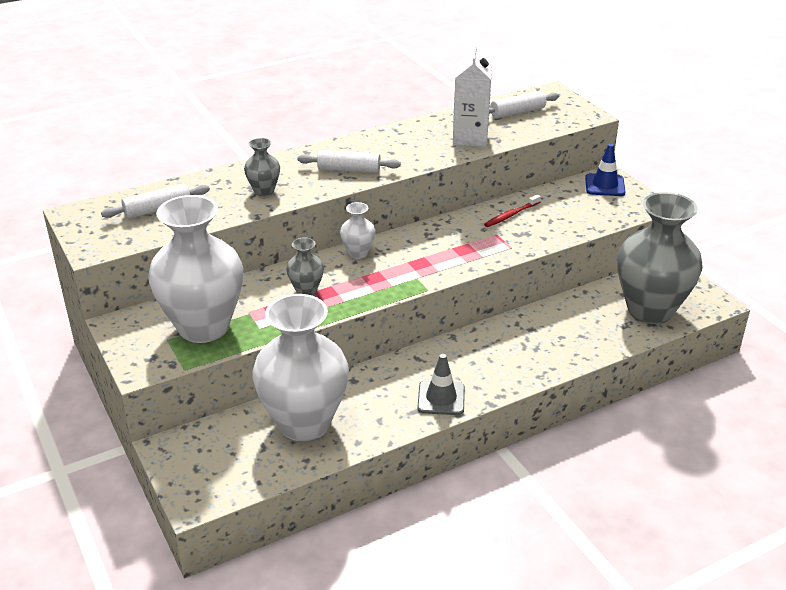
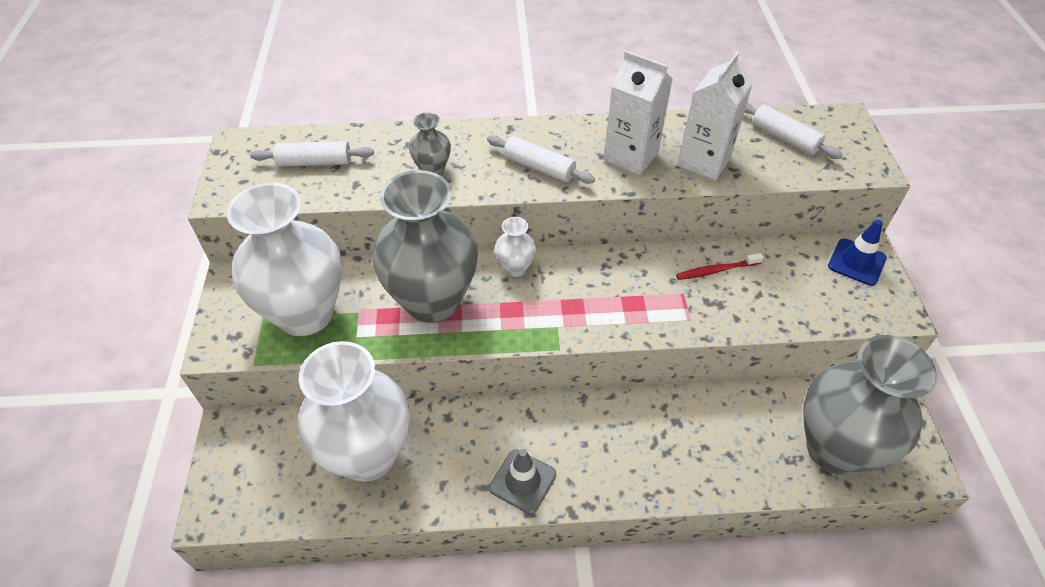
camera: 25 degrees right, 15 degrees up
grey vase [286,237,324,295] -> grey vase [372,170,478,323], size x2.33
white rolling pin [489,91,559,118] -> white rolling pin turned 45 degrees clockwise [745,102,843,159]
none -> white carton [604,51,673,175]

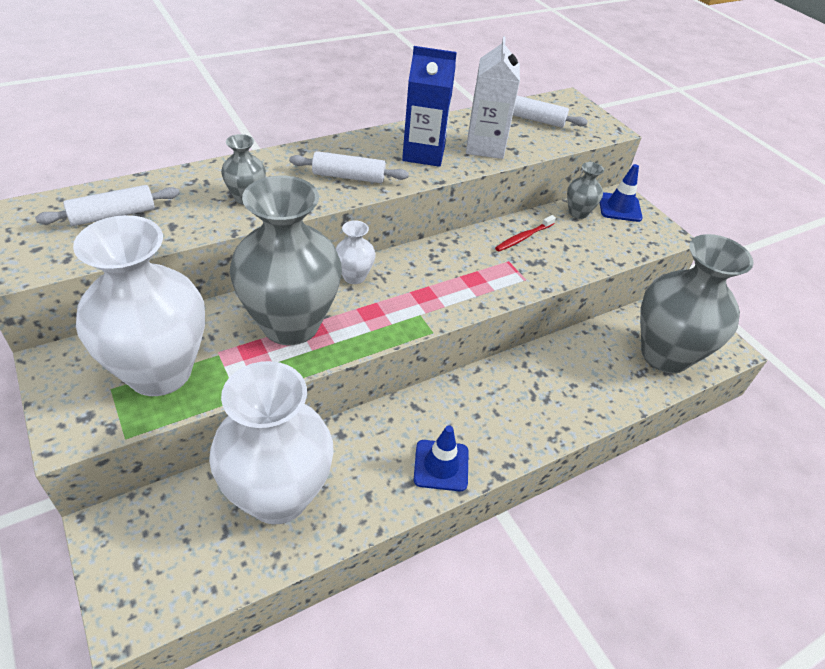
camera: 30 degrees left, 5 degrees down
grey traffic cone [489,449,556,514] -> blue traffic cone [414,425,469,491]
white carton [604,51,673,175] -> blue carton [402,46,457,167]
none -> grey vase [567,162,604,219]

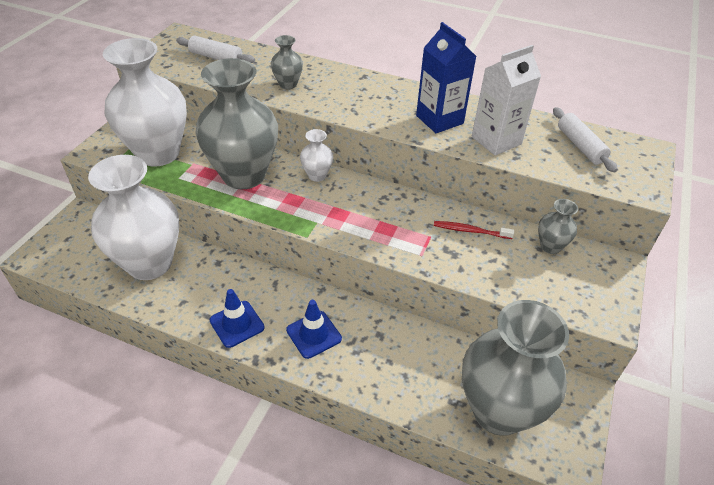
camera: 55 degrees right, 0 degrees up
white rolling pin [289,151,409,183] -> none
blue traffic cone [600,164,642,222] -> blue traffic cone moved to [286,300,342,359]

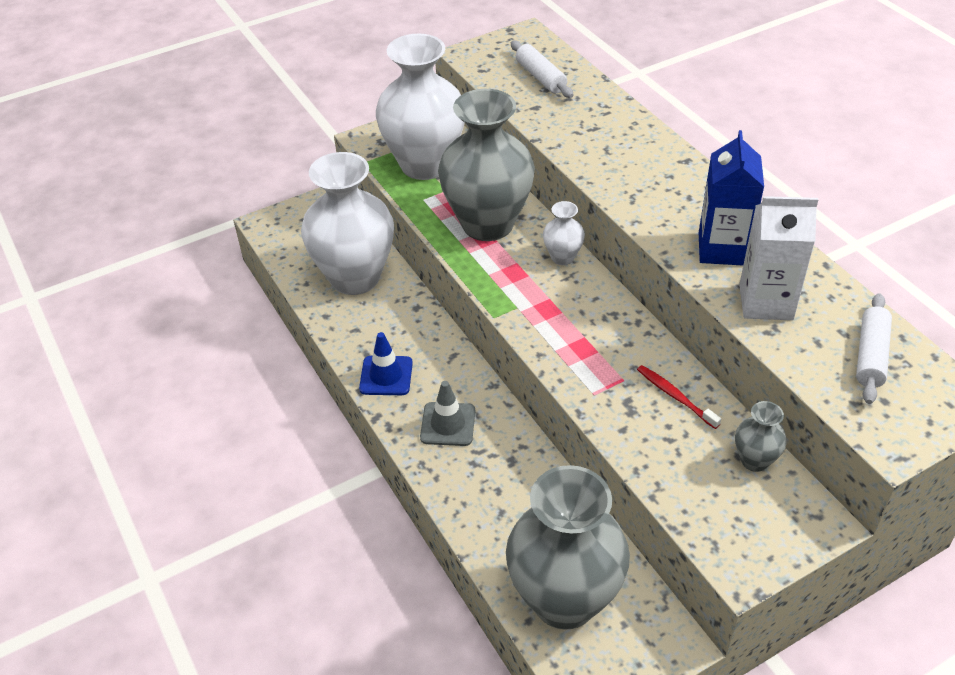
camera: 40 degrees right, 0 degrees up
grey vase [271,35,303,90] -> none
blue traffic cone [286,300,342,359] -> grey traffic cone [420,381,475,446]

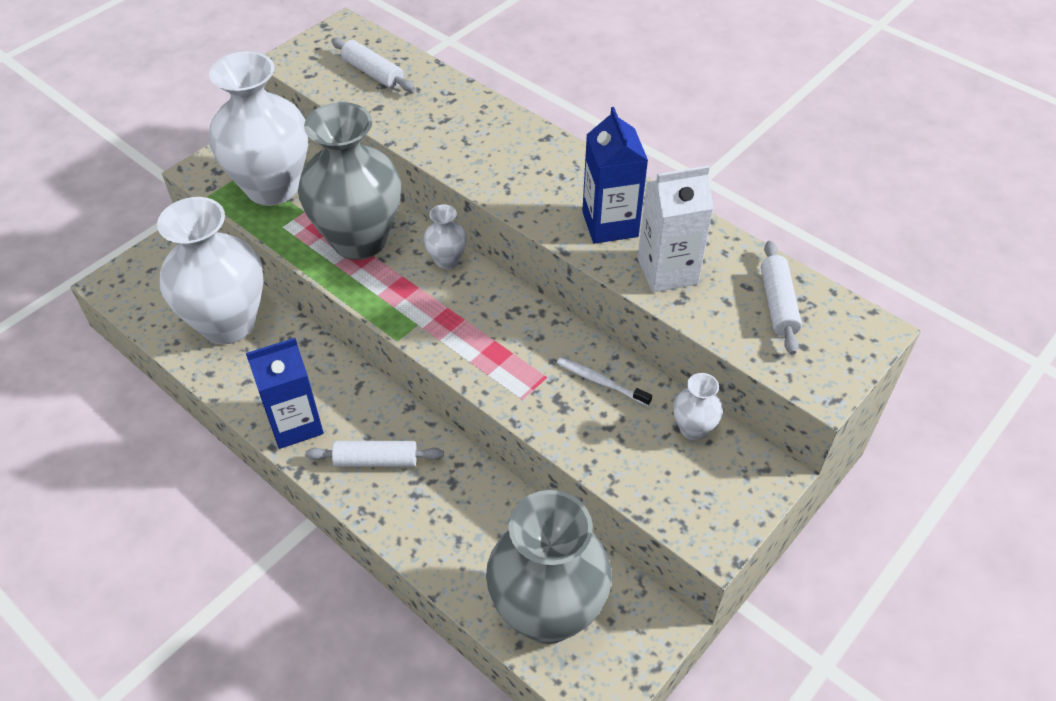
camera: 20 degrees left, 5 degrees up
blue traffic cone [359,332,413,395] -> blue carton [246,338,324,449]
grey traffic cone [420,381,475,446] -> white rolling pin [305,441,444,467]
red toothbrush [637,365,721,429] -> white toothbrush [557,357,652,406]
grey vase [735,401,787,472] -> white vase [673,373,723,440]

